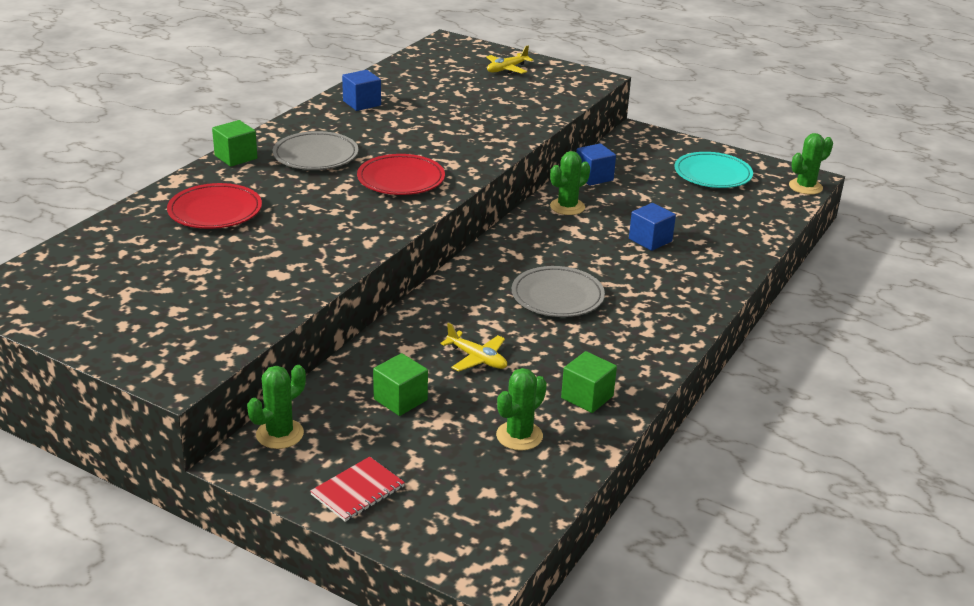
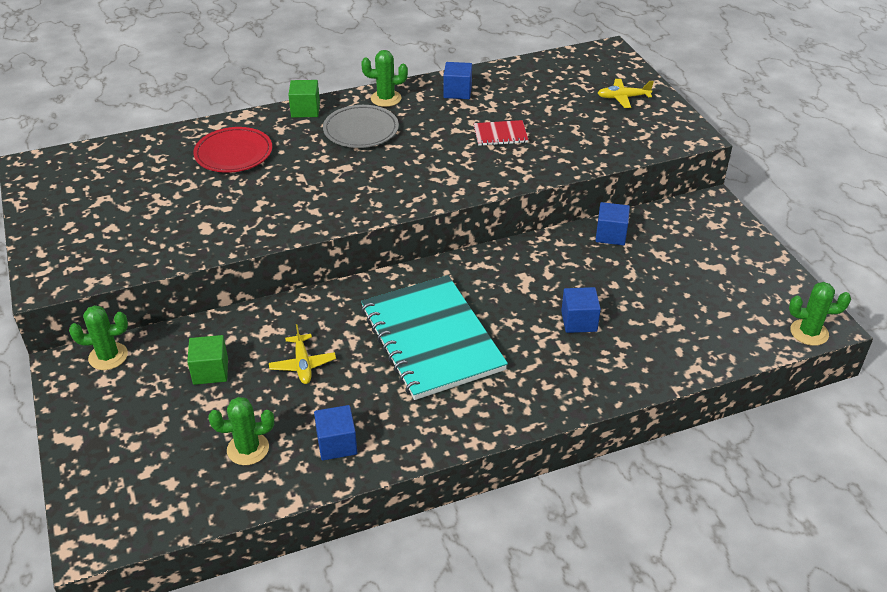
camera: 40 degrees right, 10 degrees up
red notebook [310,457,405,522] -> red notebook moved to [474,120,528,146]
red plate [357,154,445,195] -> none
grey plate [512,266,605,317] -> turquoise notebook [361,275,508,400]
green cactus [550,151,590,215] -> green cactus moved to [361,50,408,107]
green cube [561,351,617,413] -> blue cube [314,405,357,460]
turquoise plate [675,152,753,188] -> none

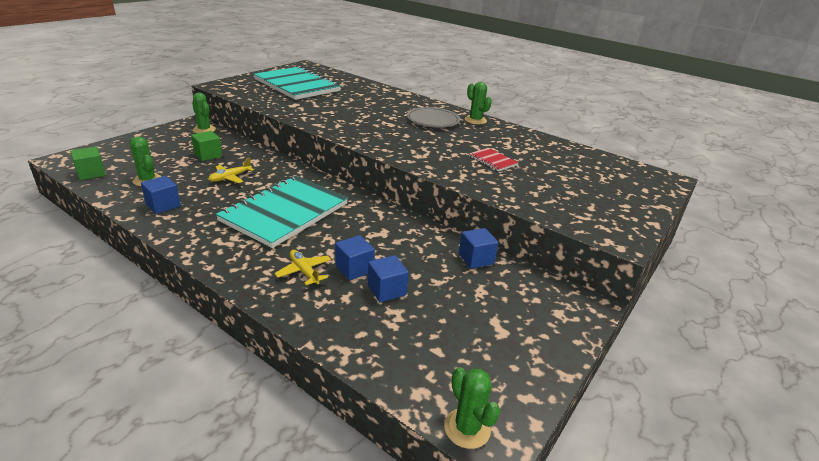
camera: 55 degrees right, 10 degrees down
red plate [193,127,272,173] -> none
green cube [288,80,320,118] -> green cube moved to [70,147,106,180]
blue cube [443,62,472,99] -> blue cube moved to [368,255,409,302]
yellow plane [598,79,654,108] -> yellow plane moved to [274,250,331,285]
none -> turquoise notebook [254,66,341,100]

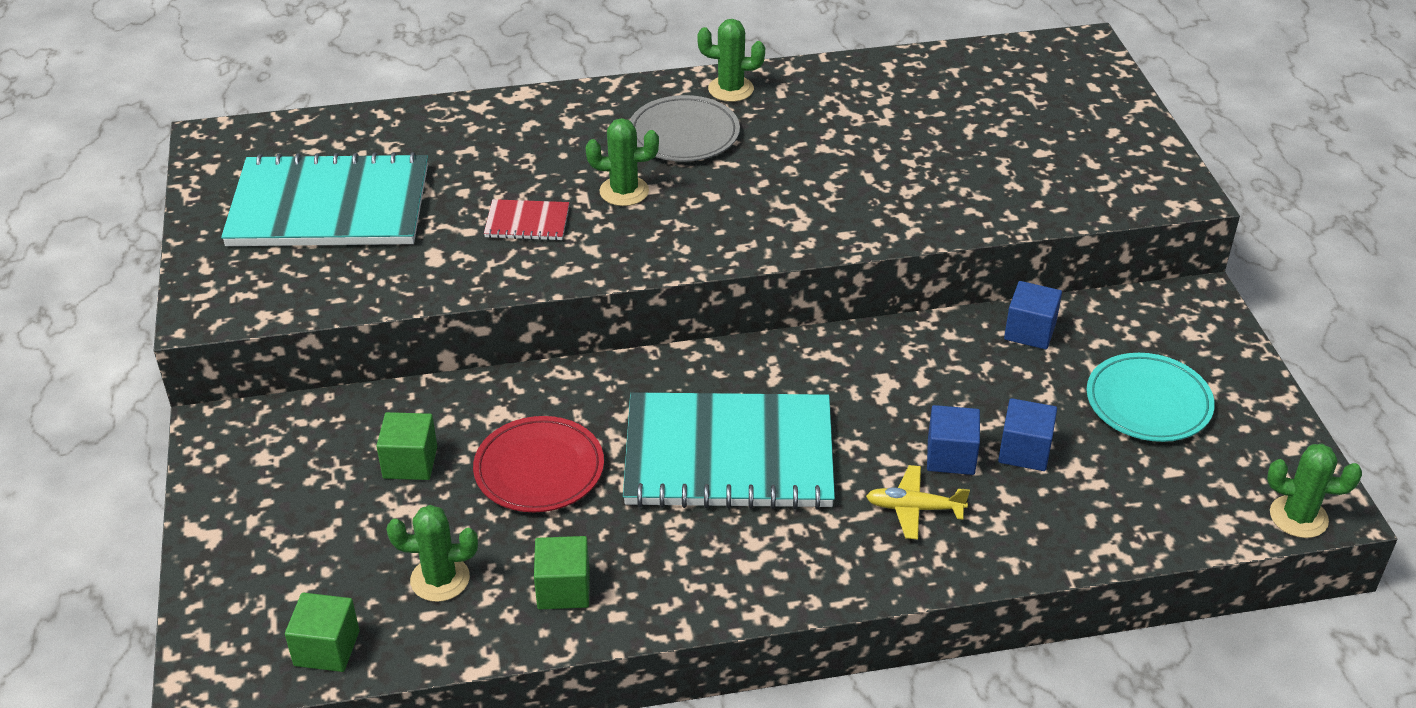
camera: 45 degrees left, 10 degrees up
blue cube [141,176,181,214] -> green cube [534,536,589,609]
green cactus [192,92,216,133] -> green cactus moved to [586,118,659,206]
yellow plane [209,158,254,183] -> red plate [473,416,604,512]
turquoise notebook [216,176,348,248] -> turquoise notebook turned 75 degrees counterclockwise [623,392,835,509]
red notebook [469,148,519,172] -> red notebook moved to [484,199,569,241]
none -> turquoise plate [1087,353,1215,442]

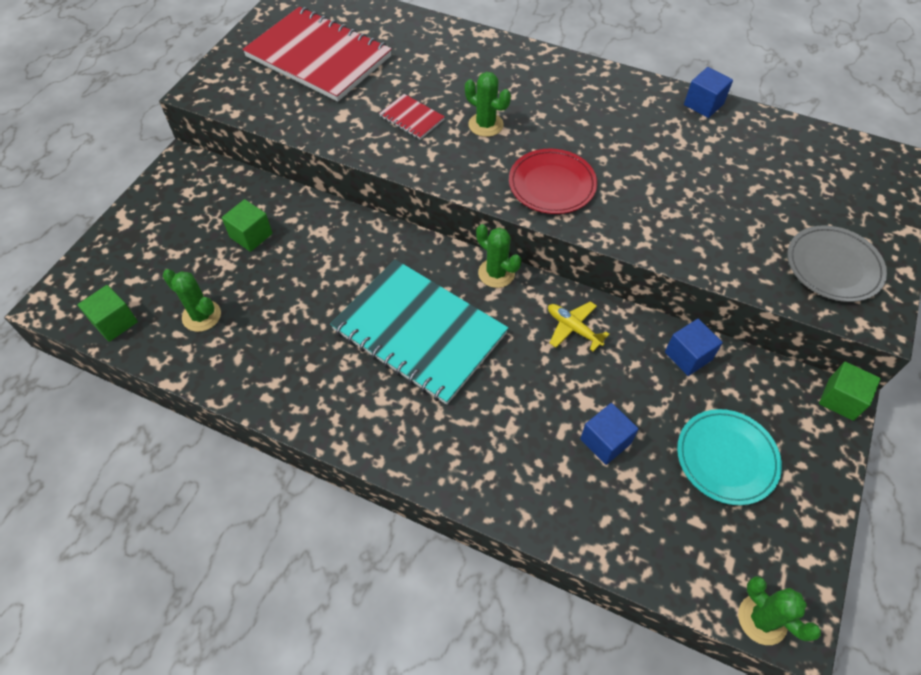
camera: 35 degrees right, 15 degrees up
turquoise notebook [221,152,428,246] -> red notebook [242,7,392,101]
red plate [473,416,604,512] -> red plate moved to [509,148,597,214]
green cube [534,536,589,609] -> green cube moved to [819,362,880,421]
grey plate [630,95,740,162] -> grey plate moved to [787,225,887,302]
green cactus [697,19,765,102] -> green cactus moved to [476,224,521,288]
yellow plane [866,465,970,539] -> yellow plane moved to [548,301,609,351]
blue cube [927,405,980,475] -> blue cube moved to [684,67,733,118]

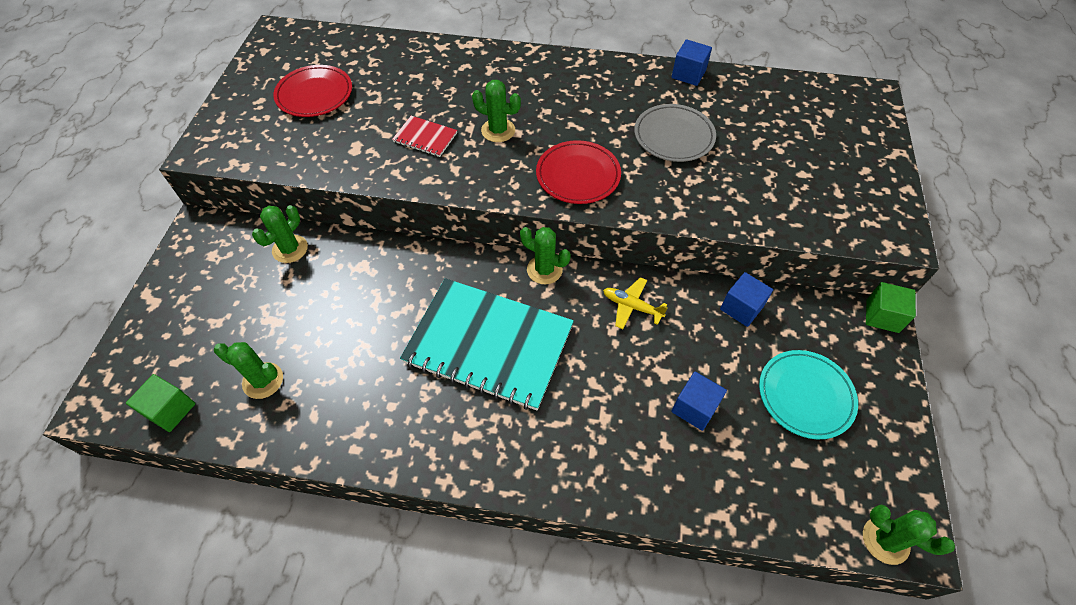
camera: 15 degrees left, 0 degrees up
green cube [222,199,273,252] -> none
red notebook [242,7,392,101] -> red plate [273,65,352,117]
grey plate [787,225,887,302] -> grey plate moved to [634,104,716,162]
none -> green cactus [252,205,308,263]

